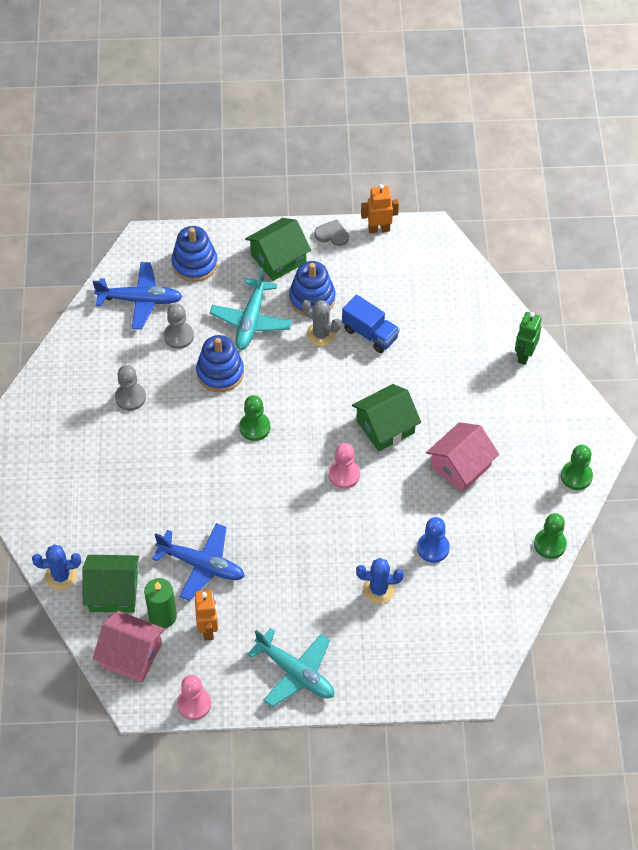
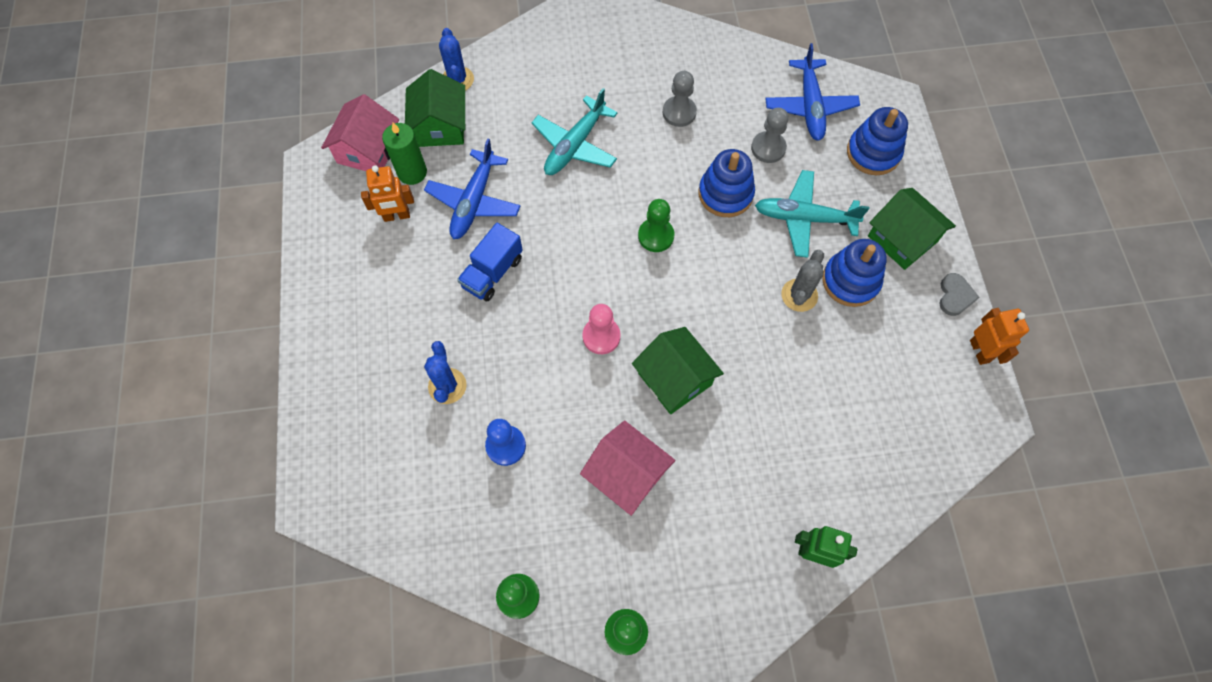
camera: 85 degrees right, 10 degrees up
pink pawn [177,675,211,720] -> none
turquoise plane [247,628,334,707] -> turquoise plane moved to [531,88,618,175]
blue truck [342,295,400,353] -> blue truck moved to [457,223,523,301]

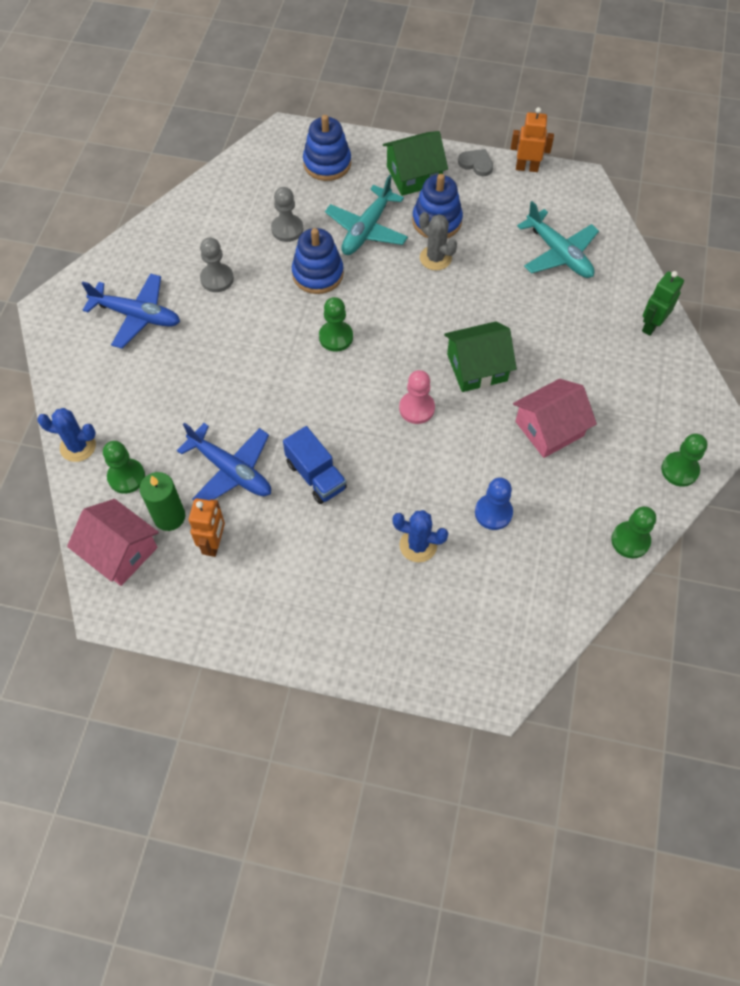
camera: 70 degrees left, 5 degrees down
green house [405,69,465,147] -> green pawn [103,441,145,494]
turquoise plane [531,88,618,175] -> turquoise plane moved to [517,201,599,278]
blue plane [765,43,860,141] -> blue plane moved to [82,273,180,349]

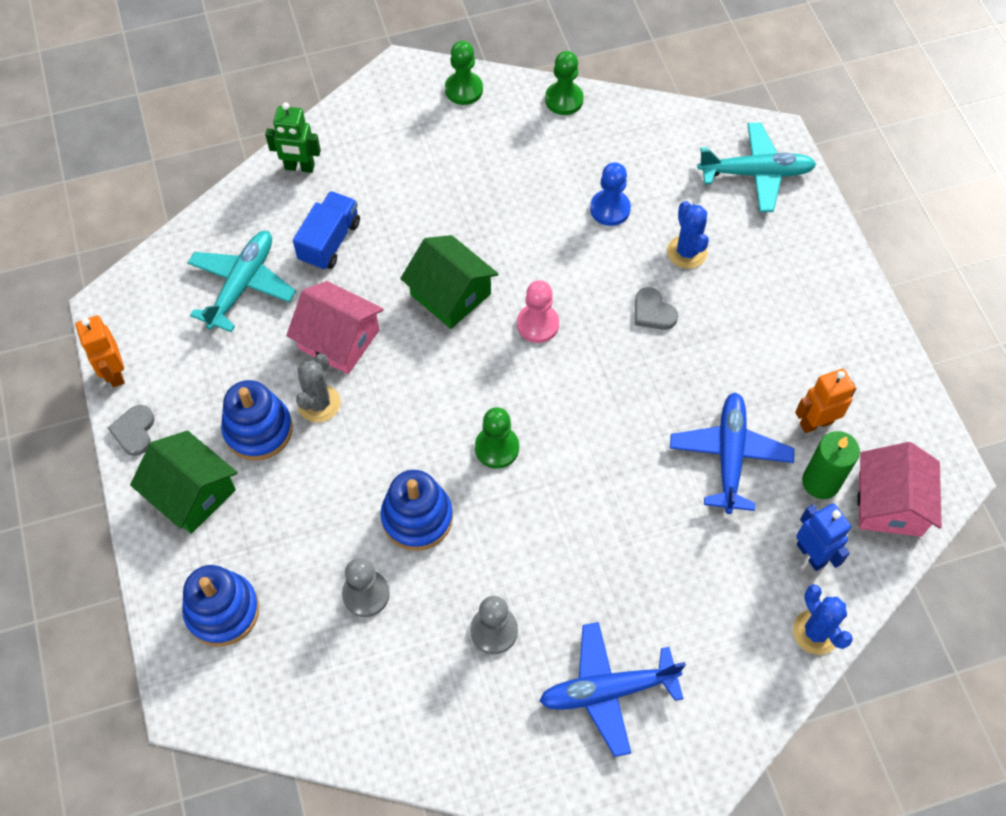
camera: 120 degrees left, 0 degrees up
blue plane [82,273,180,349] -> blue plane turned 90 degrees counterclockwise [539,622,686,757]
green pawn [103,441,145,494] -> blue robot [796,503,851,571]
blue truck [283,426,347,504] -> blue truck moved to [293,191,360,270]
turquoise plane [325,175,408,255] -> turquoise plane moved to [698,123,816,212]
pink house [513,379,597,458] -> pink house moved to [286,281,384,374]
none -> grey heart [635,287,678,330]

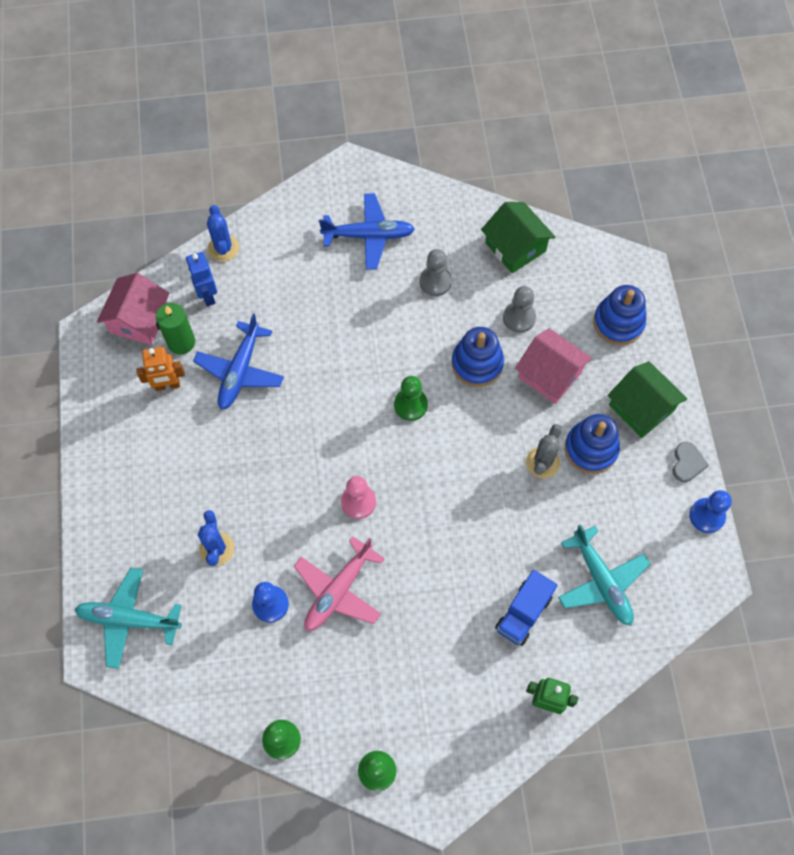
camera: 170 degrees left, 5 degrees up
orange robot [76,315,125,387] -> blue pawn [689,490,732,533]
turquoise plane [188,231,296,332] -> turquoise plane turned 60 degrees counterclockwise [558,524,650,626]
pink house [286,281,384,374] -> pink house moved to [515,328,592,404]
green house [400,235,499,329] -> green house moved to [481,202,555,273]
grey heart [635,287,678,330] -> none
none -> pink plane [294,536,385,631]

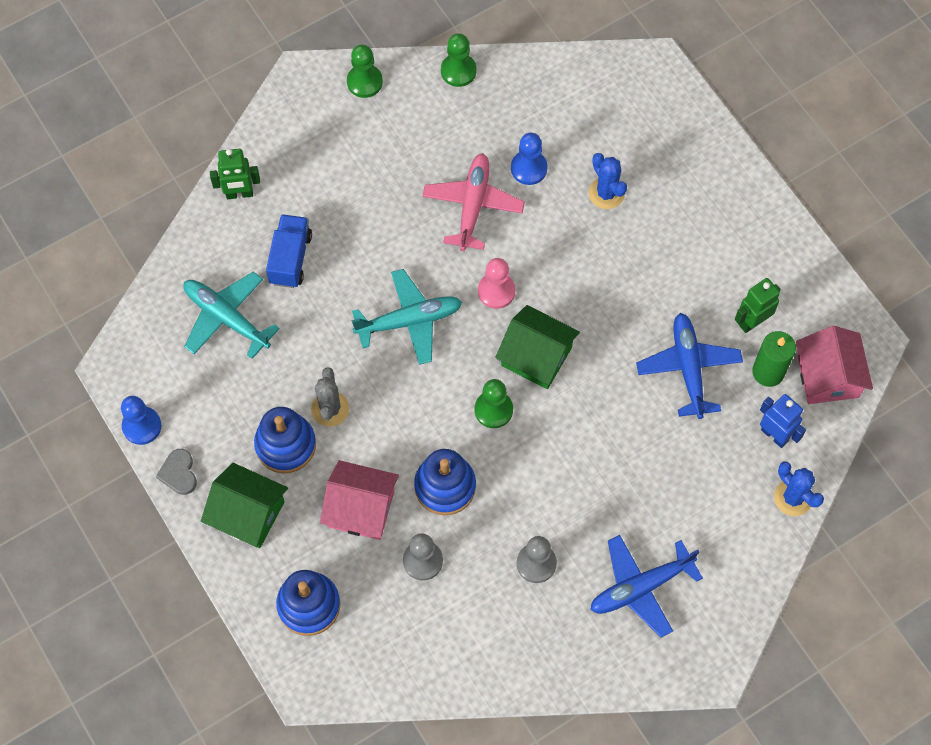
camera: 155 degrees right, 0 degrees up
turquoise plane [74,568,182,669] -> turquoise plane moved to [352,269,462,365]
orange robot [136,347,185,391] -> green robot [735,278,781,333]
green house [481,202,555,273] -> green house moved to [495,305,580,389]

